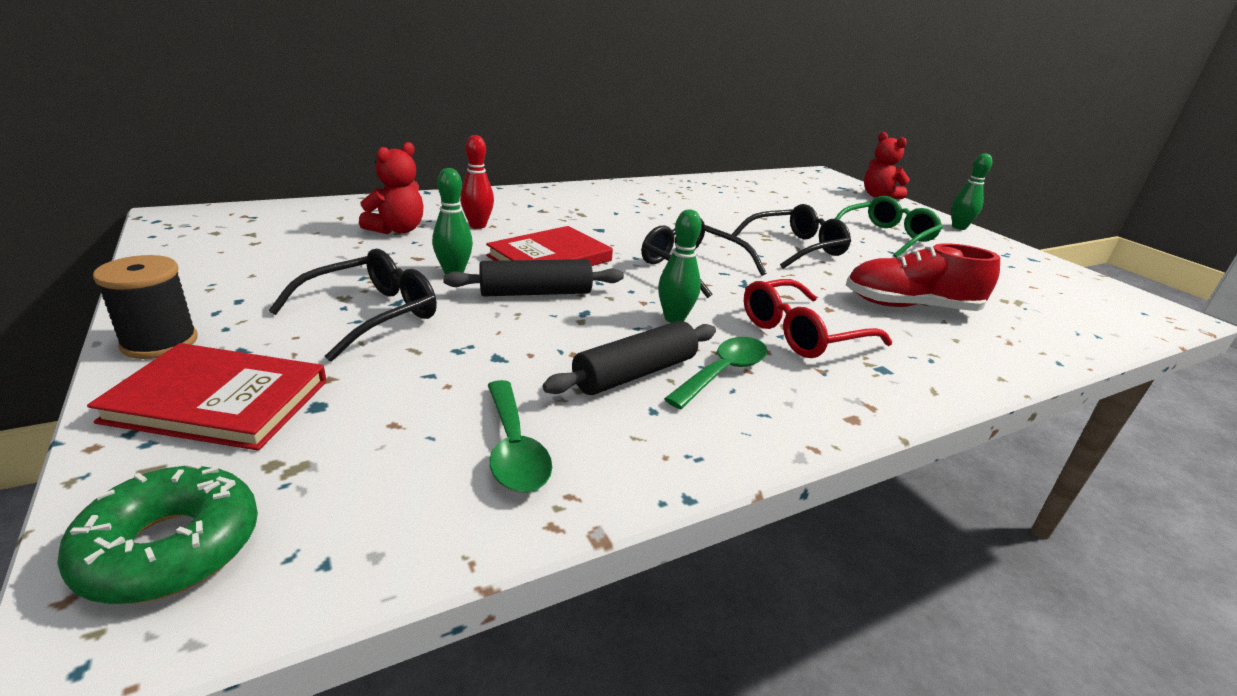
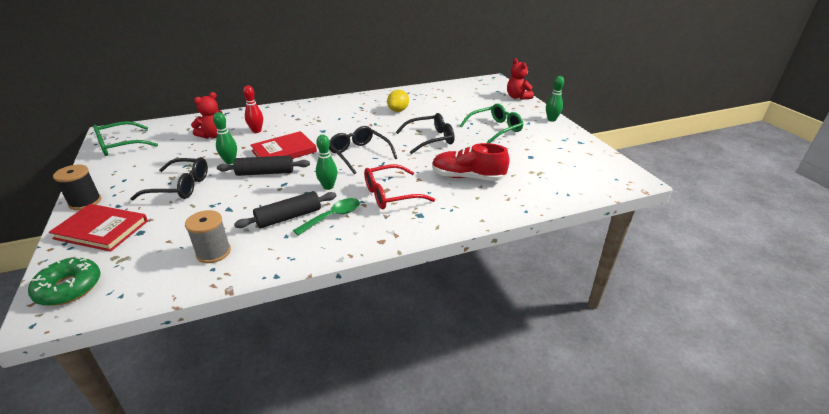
camera: 10 degrees right, 5 degrees up
black glasses [268,249,437,362] -> black glasses turned 45 degrees clockwise [130,157,208,200]
green spoon [488,380,552,493] -> grey spool [185,210,231,263]
none -> green glasses [93,121,158,156]
none -> yellow lemon [387,90,409,112]

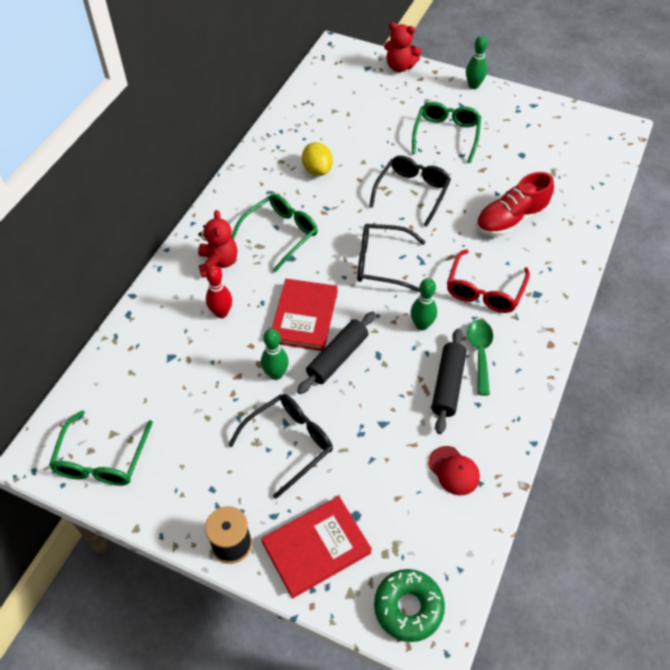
camera: 45 degrees left, 20 degrees up
grey spool [185,210,231,263] -> red cap [428,446,480,495]
red teddy bear [191,92,223,139] -> red teddy bear moved to [198,210,237,278]
none -> green glasses [231,194,318,273]

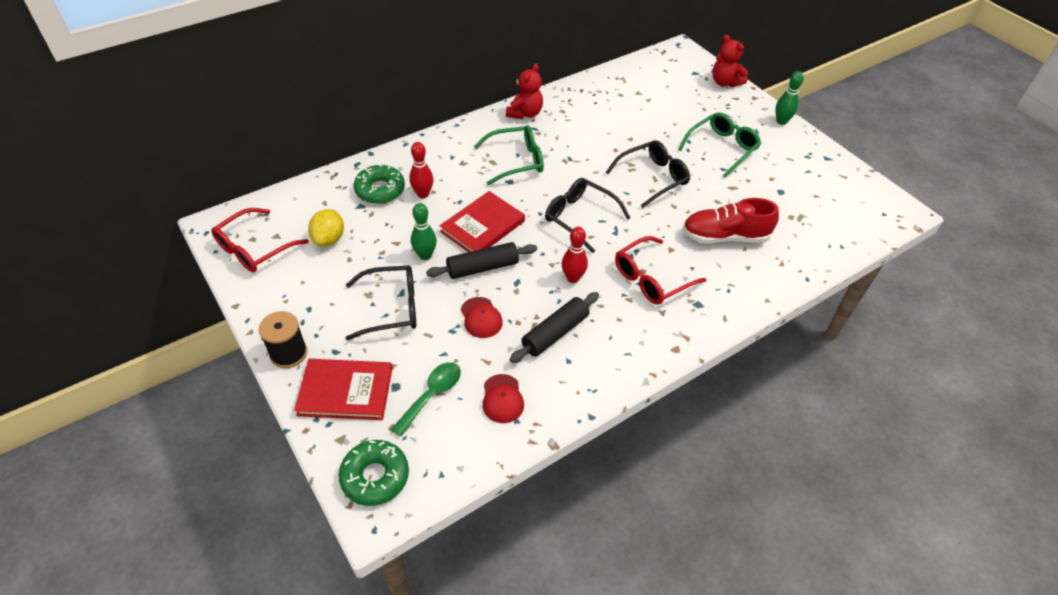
camera: 30 degrees right, 5 degrees down
green glasses [49,411,153,486] -> red glasses [211,208,309,272]
red teddy bear [198,210,237,278] -> red teddy bear moved to [506,63,543,119]
yellow lemon [302,142,333,176] -> yellow lemon moved to [308,209,344,246]
green bowling pin [410,278,437,331] -> red bowling pin [562,227,588,283]
green spoon [467,319,493,396] -> green spoon moved to [391,362,461,437]
none -> green donut [354,164,405,204]
none -> red cap [461,297,503,338]

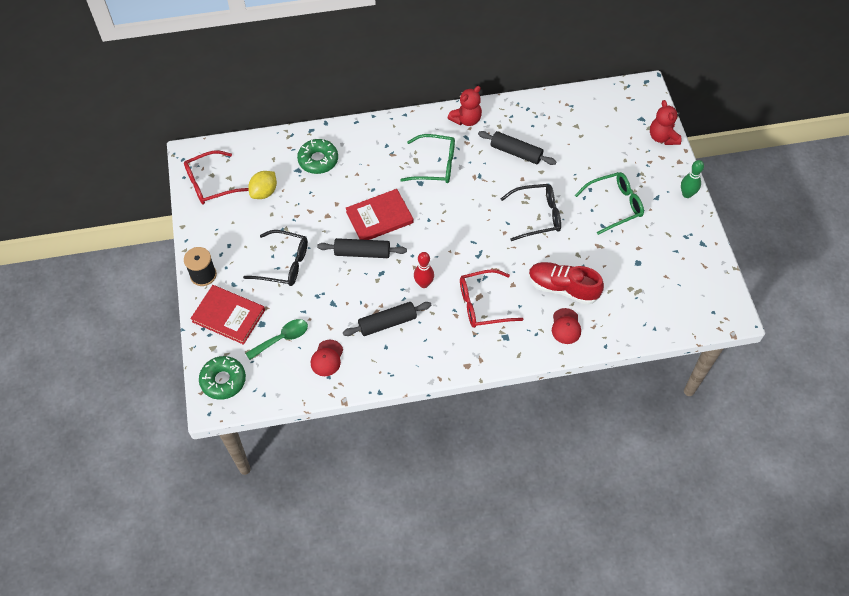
camera: 25 degrees right, 10 degrees up
red bowling pin [409,142,433,198] -> none
green bowling pin [411,203,437,260] -> none
red cap [461,297,503,338] -> red cap moved to [552,308,581,344]
black glasses [545,178,631,253] -> none
none -> black rolling pin [478,131,556,165]

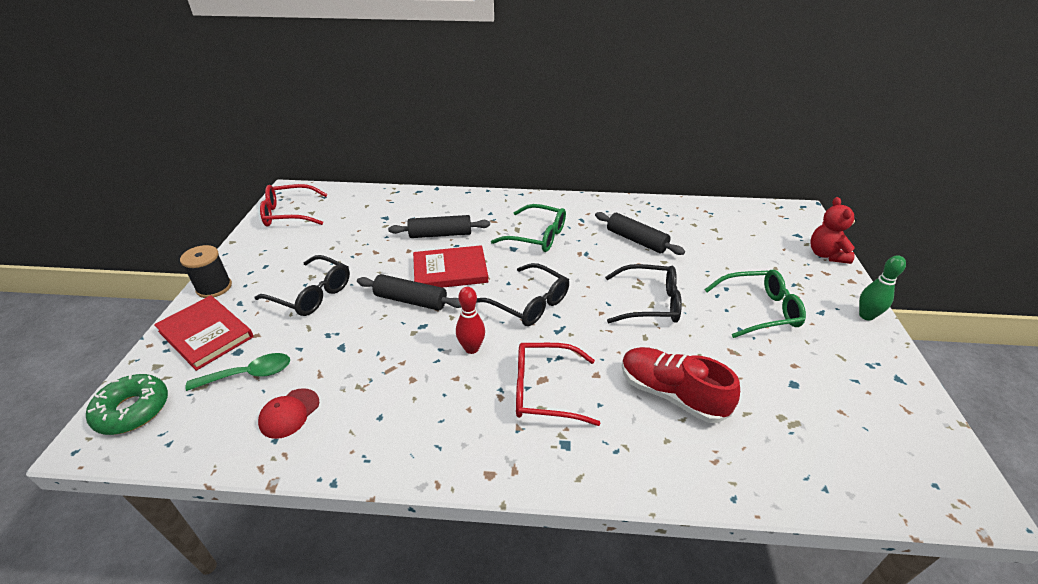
camera: 15 degrees right, 20 degrees down
yellow lemon [248,171,277,199] -> none
green donut [297,139,338,174] -> none
black rolling pin [343,302,432,336] -> black rolling pin moved to [388,215,490,238]
red teddy bear [448,86,482,126] -> none
red cap [552,308,581,344] -> none
none -> black glasses [476,263,569,326]

